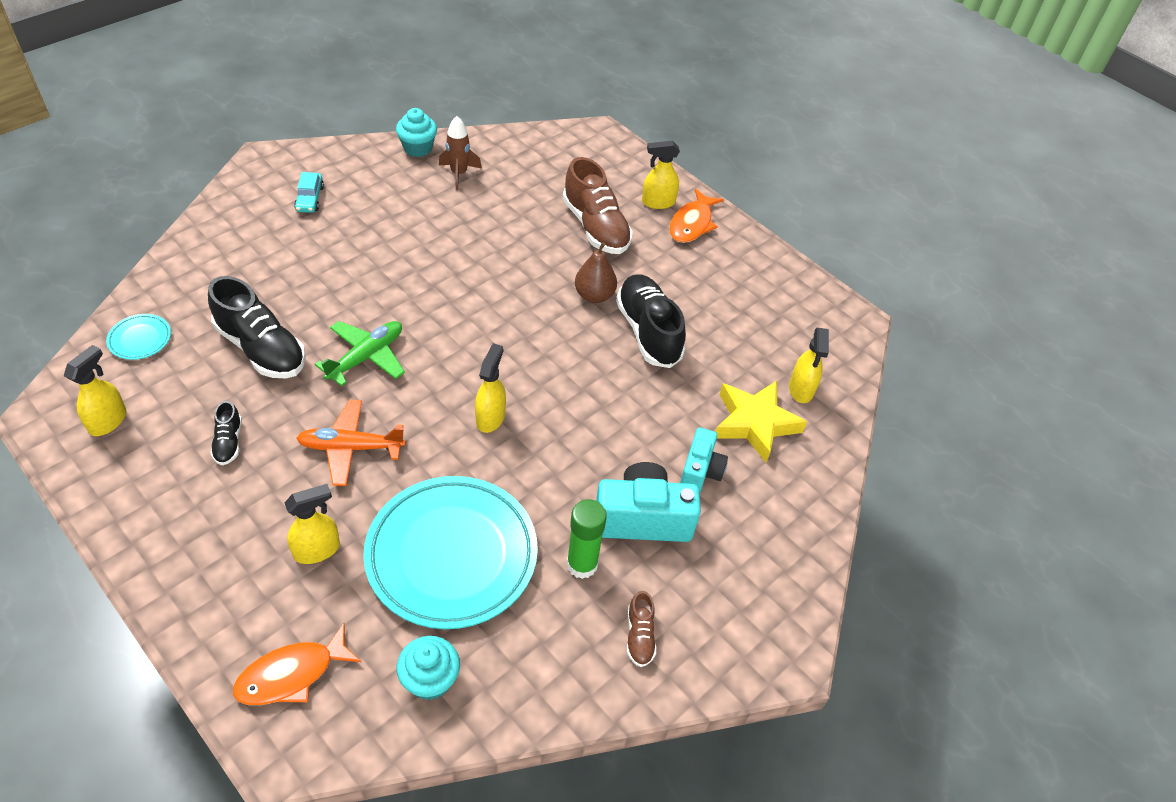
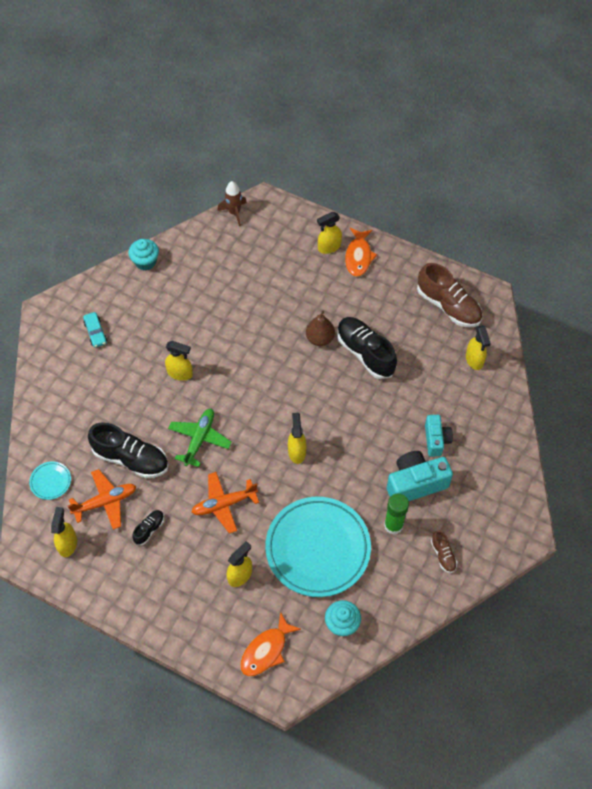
camera: 15 degrees left, 10 degrees up
black shoe [211,401,242,465] -> black shoe turned 120 degrees counterclockwise [132,510,164,545]
brown rocket [439,116,482,190] -> brown rocket moved to [217,181,247,226]
brown shoe [563,157,633,254] -> brown shoe moved to [417,263,482,327]
yellow star [715,381,807,463] -> none
none -> orange plane [68,469,136,530]
none -> yellow spray bottle [165,341,193,381]

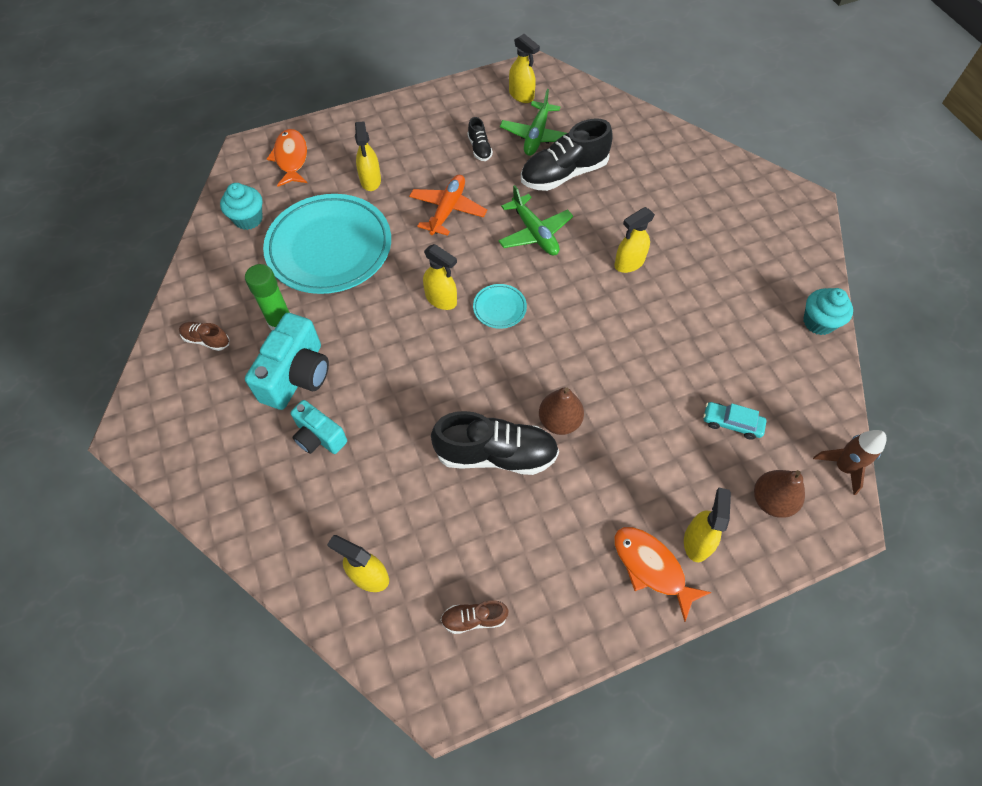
camera: 130 degrees right, 0 degrees up
turquoise plate [29,461,71,500] -> turquoise plate moved to [473,284,527,329]
orange plane [68,469,136,530] -> green plane [500,89,567,156]
turquoise car [83,312,107,348] -> turquoise car moved to [703,402,766,440]
brown shoe [417,263,482,327] -> brown shoe [441,600,509,634], size x0.48
none -> brown pear [754,470,805,518]

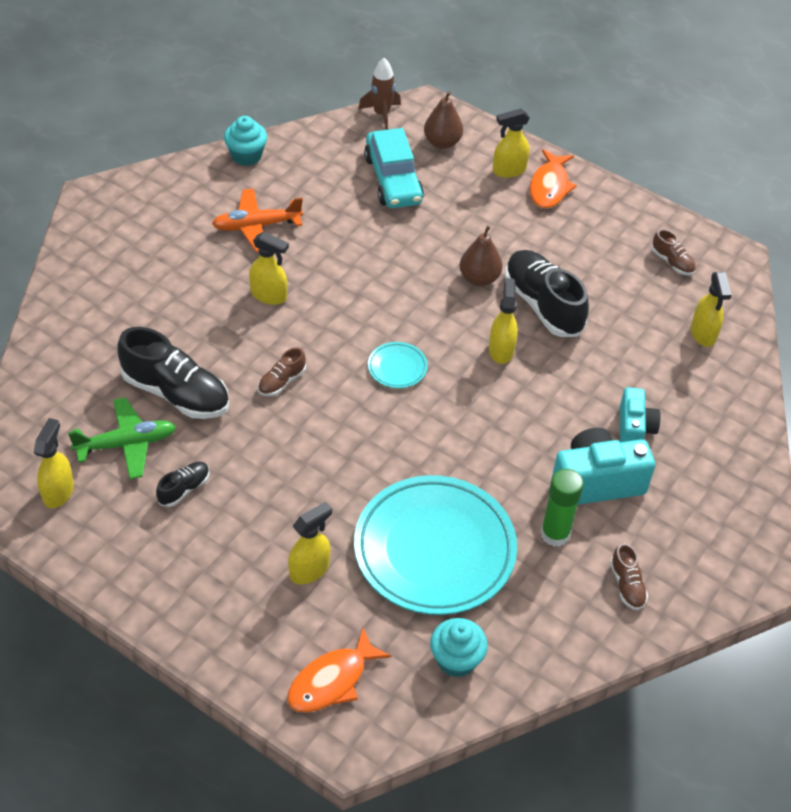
camera: 125 degrees left, 10 degrees down
orange plane [409,175,487,236] -> orange plane moved to [212,189,303,252]
yellow spray bottle [423,244,457,310] -> yellow spray bottle moved to [489,278,518,364]
green plane [498,185,573,256] -> brown shoe [258,347,306,396]
turquoise car [703,402,766,440] -> turquoise car [364,128,424,208], size x1.90

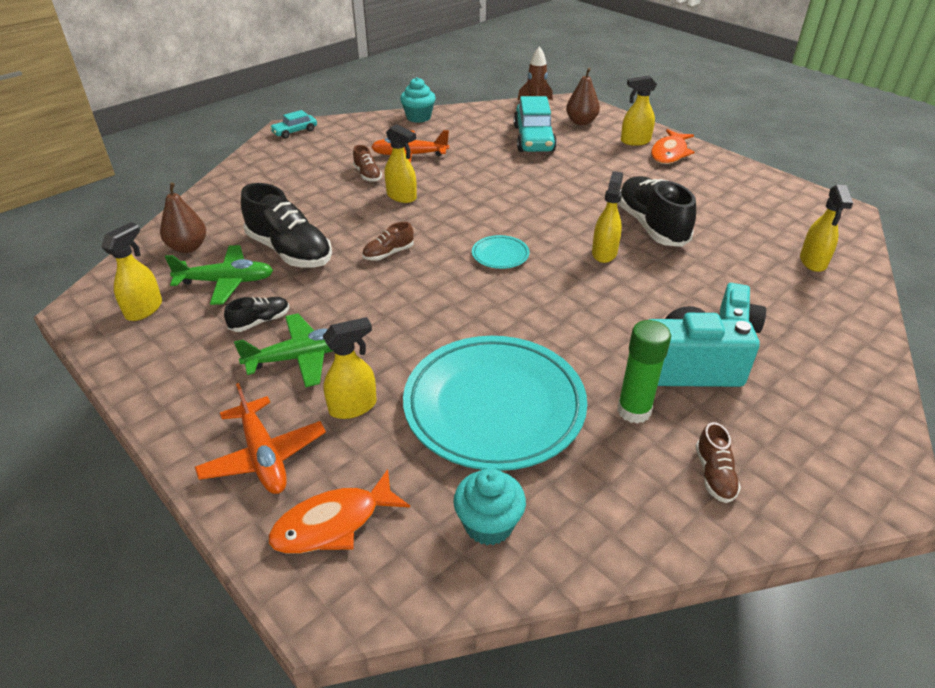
camera: 15 degrees right, 10 degrees down
brown pear [459,226,503,286] -> brown pear moved to [160,183,206,253]
brown shoe [651,229,696,276] -> brown shoe moved to [353,145,382,182]
none -> orange plane [195,383,326,494]
none -> green plane [234,313,333,388]
none -> turquoise car [270,110,317,139]

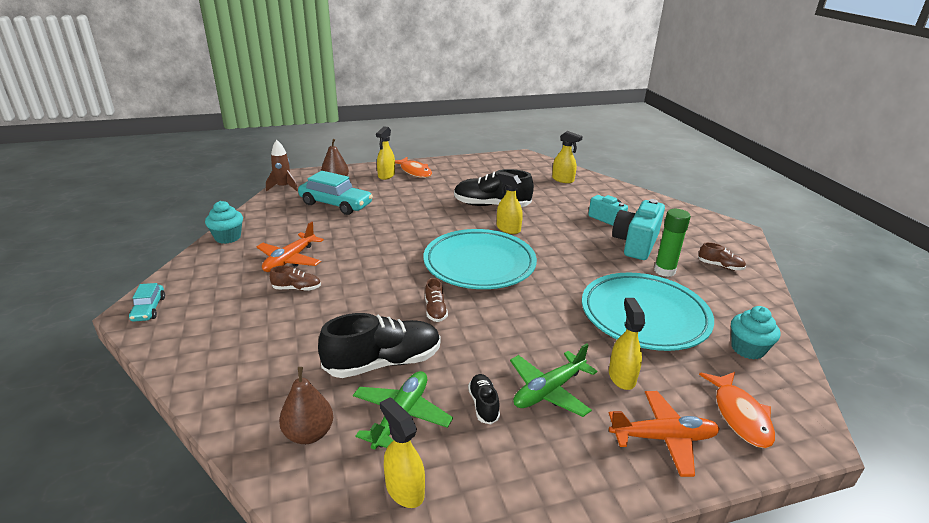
camera: 65 degrees left, 10 degrees down
green plane [234,313,333,388] -> green plane turned 135 degrees counterclockwise [510,343,597,417]
yellow spray bottle [385,124,417,203] -> none
turquoise plate [472,235,529,269] -> turquoise plate [423,229,537,289], size x2.46

